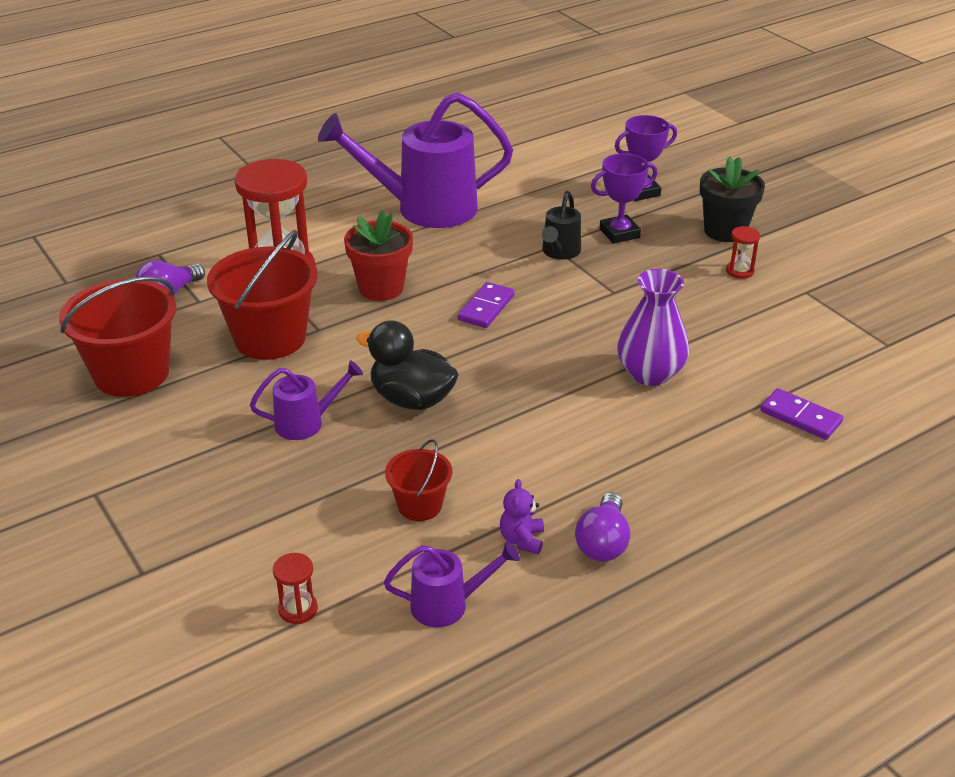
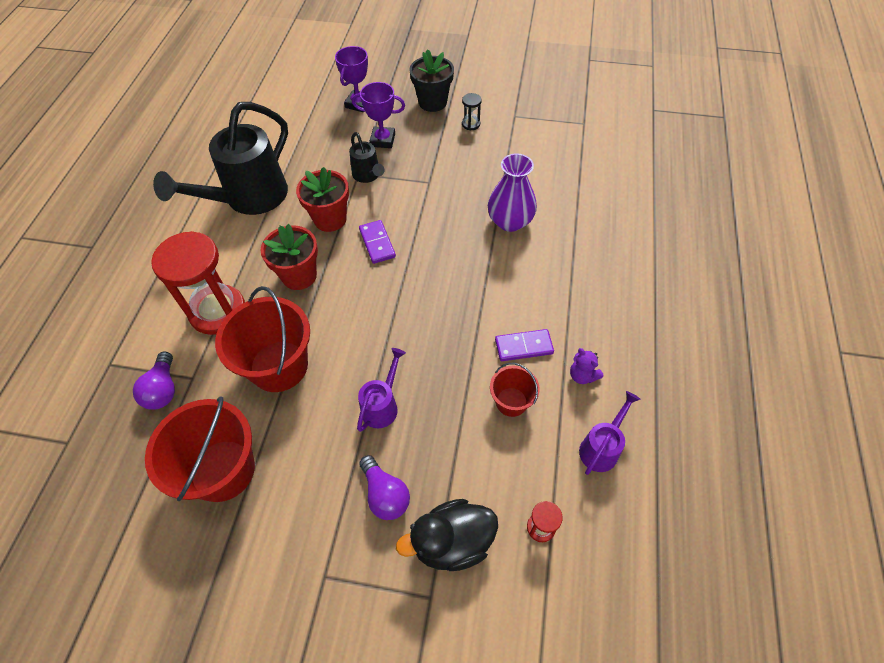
camera: 45 degrees left, 20 degrees up
purple watering can [318,92,513,228] -> black watering can [153,102,288,215]
black duck [356,320,459,410] -> black duck moved to [396,499,498,571]
purple light bulb [575,492,630,562] -> purple light bulb moved to [359,455,410,520]
purple trophy [591,153,657,244] -> purple trophy turned 75 degrees clockwise [352,82,405,148]
red hourglass [726,226,760,279] -> black hourglass [462,93,482,130]
purple domino [760,388,843,440] -> purple domino moved to [495,329,554,361]
none -> red flower pot [296,167,349,232]

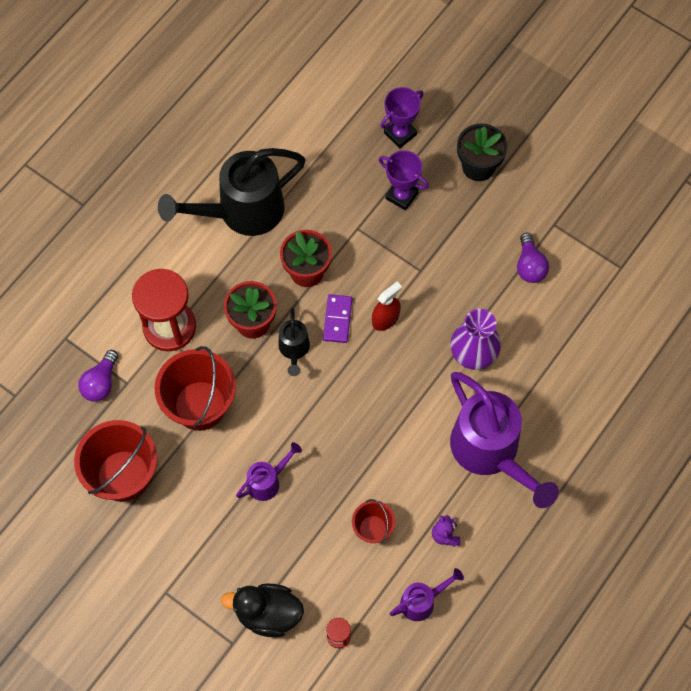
camera: 25 degrees right, 10 degrees up
black watering can [349,132,384,183] -> black watering can moved to [278,308,310,376]
purple light bulb [359,455,410,520] -> purple light bulb moved to [517,233,549,283]
black hourglass [462,93,482,130] -> none
purple domino [495,329,554,361] -> none
none -> red spray bottle [372,282,402,331]
none -> purple watering can [450,372,559,508]

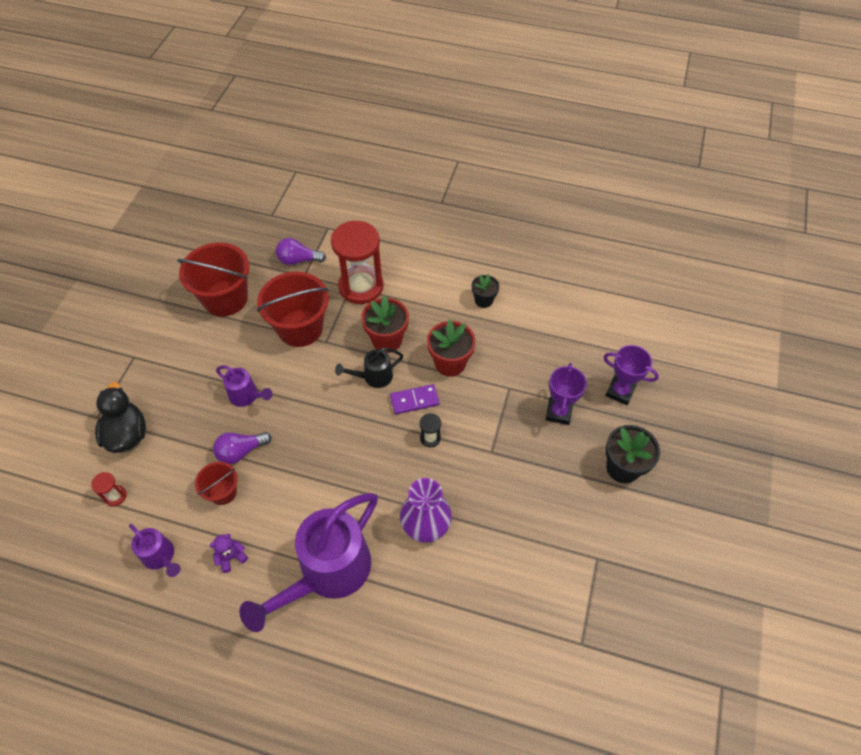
camera: 70 degrees right, 10 degrees down
black watering can [158,148,306,236] -> black flower pot [472,274,499,308]
red spray bottle [372,282,402,331] -> black hourglass [420,413,441,448]
purple light bulb [517,233,549,283] -> purple light bulb moved to [213,432,272,464]

